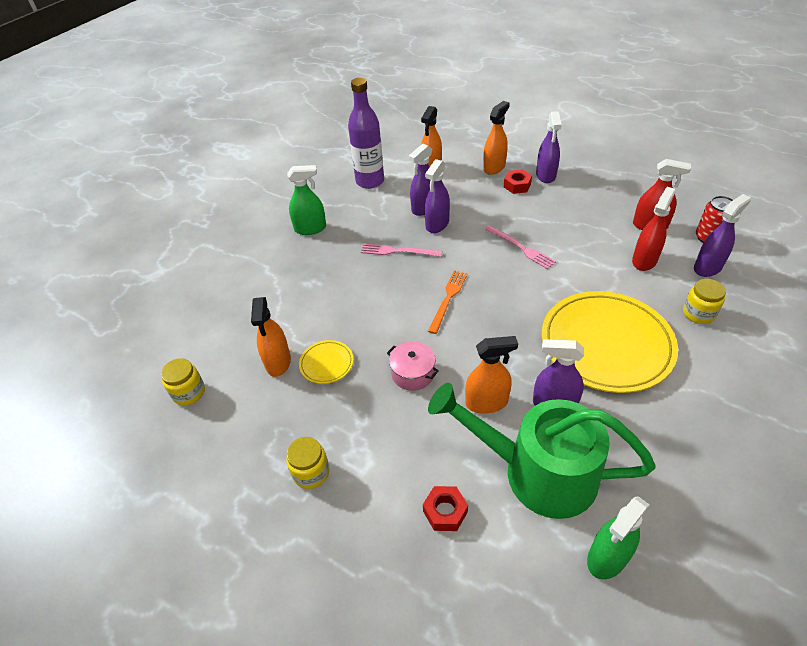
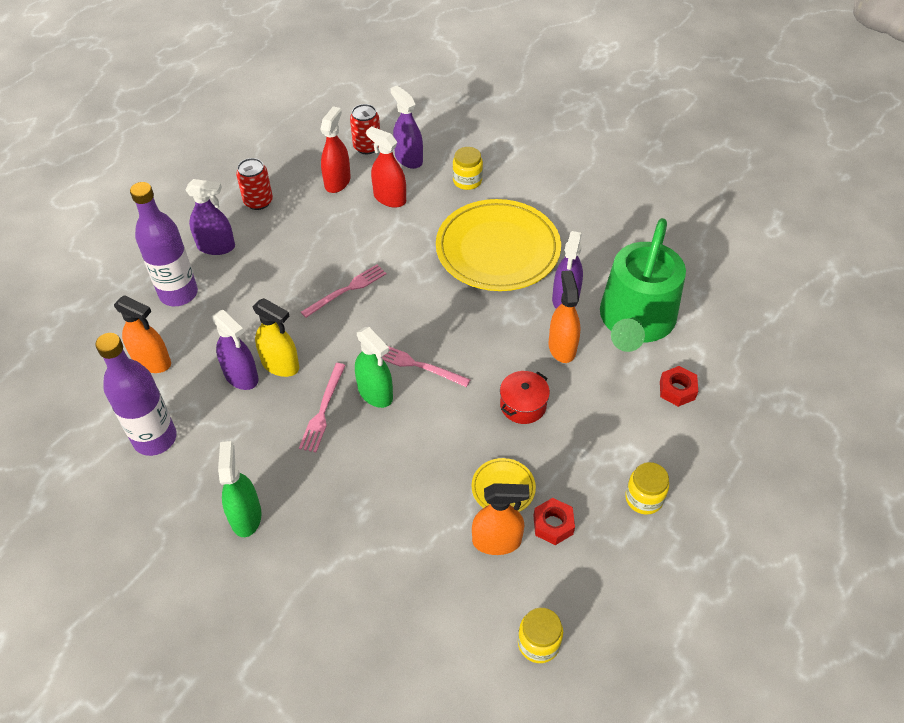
camera: 90 degrees left, 5 degrees up
pink pot [387,341,439,391] -> red pot [500,371,550,424]
purple spray bottle [424,159,450,233] -> yellow spray bottle [253,298,299,377]
orange fork [428,270,467,334] -> pink fork [382,346,471,387]
orange spray bottle [483,101,510,175] -> purple bottle [130,182,198,306]
red nut [504,169,532,194] -> red nut moved to [533,498,575,545]
green spray bottle [587,496,650,579] -> green spray bottle moved to [355,327,393,408]
none -> red can [236,158,273,210]

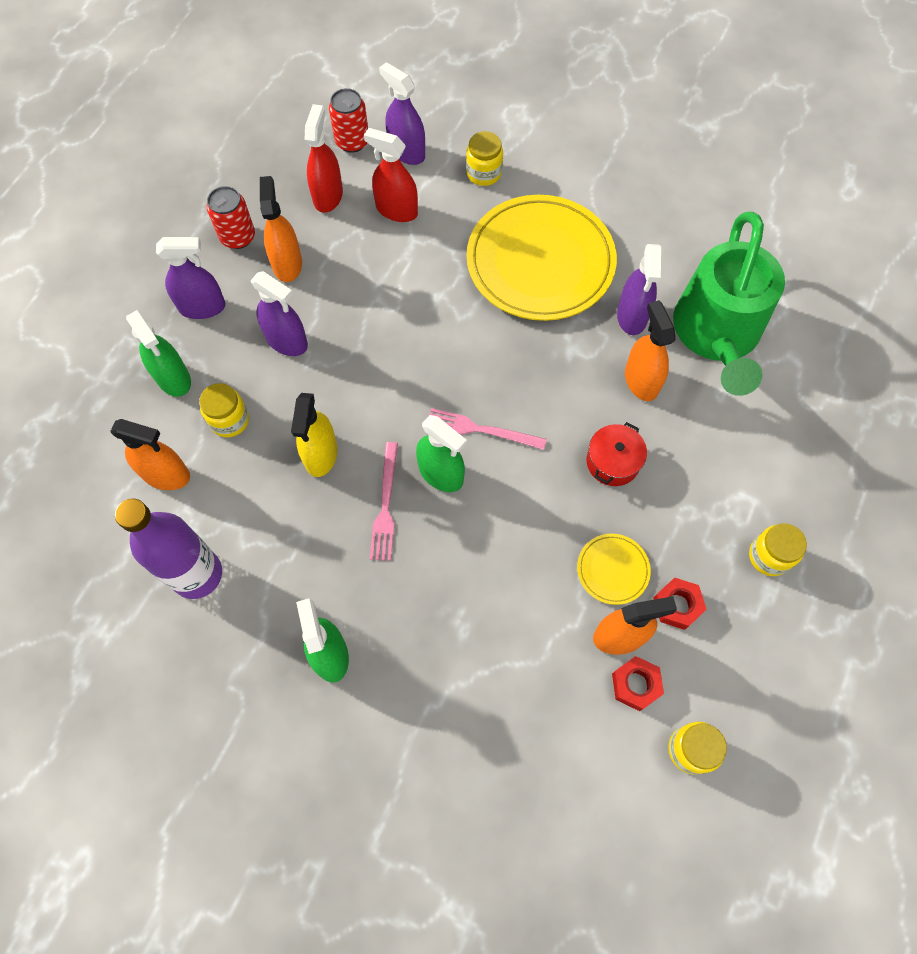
camera: 10 degrees left, 15 degrees up
purple bottle [130,182,198,306] -> green spray bottle [126,310,191,397]
purple spray bottle [212,310,259,390] -> purple spray bottle moved to [251,271,308,356]
yellow spray bottle [253,298,299,377] -> yellow spray bottle turned 75 degrees clockwise [291,393,338,477]
pink fork [301,265,387,318] -> none
red nut [660,366,698,407] -> red nut moved to [612,656,664,711]
none -> yellow jar [199,383,249,437]
none -> orange spray bottle [260,176,302,282]

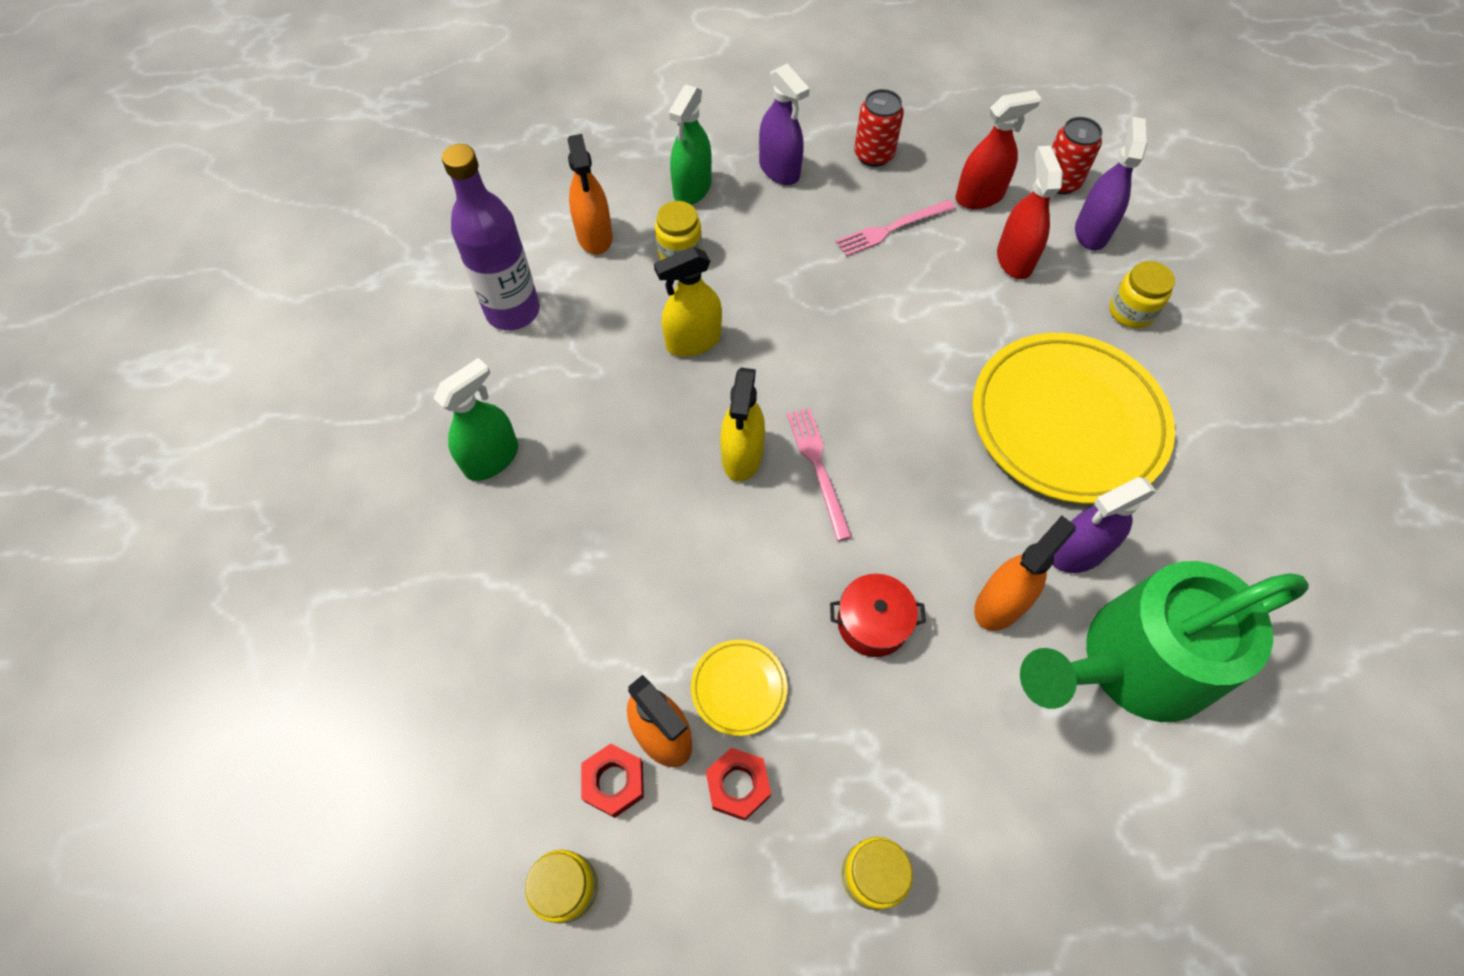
camera: 60 degrees right, 5 degrees down
purple spray bottle [251,271,308,356] -> none
orange spray bottle [260,176,302,282] -> none
pink fork [370,442,398,561] -> pink fork moved to [836,200,955,257]
green spray bottle [416,415,467,492] -> yellow spray bottle [720,367,765,482]

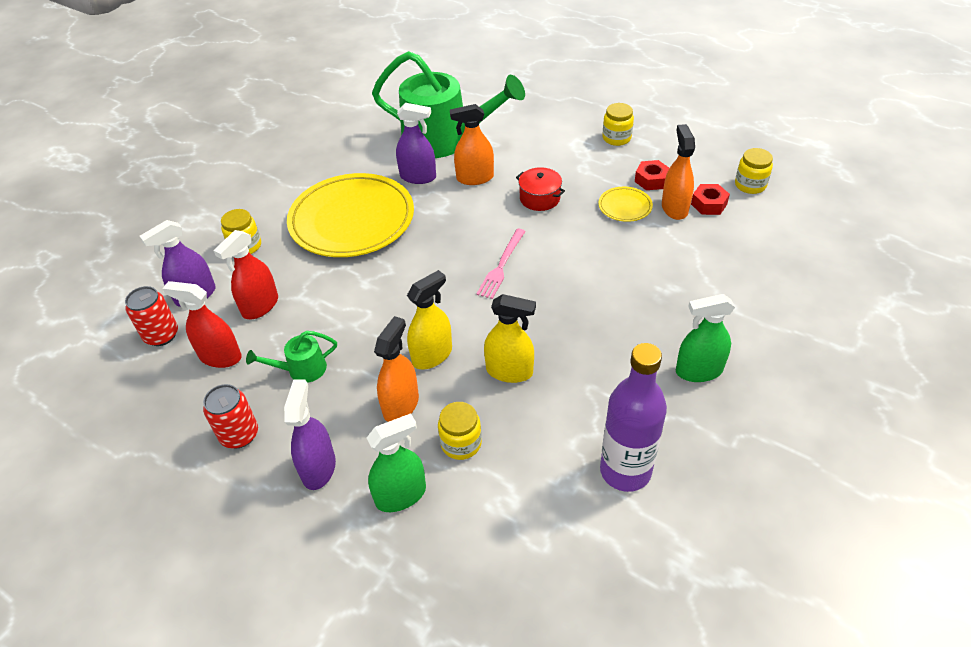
camera: 140 degrees left, 15 degrees down
orange spray bottle [568,134,613,255] -> orange spray bottle moved to [374,316,419,422]
yellow spray bottle [720,367,765,482] -> yellow spray bottle moved to [407,270,452,369]
pink fork [836,200,955,257] -> green watering can [246,331,337,383]

